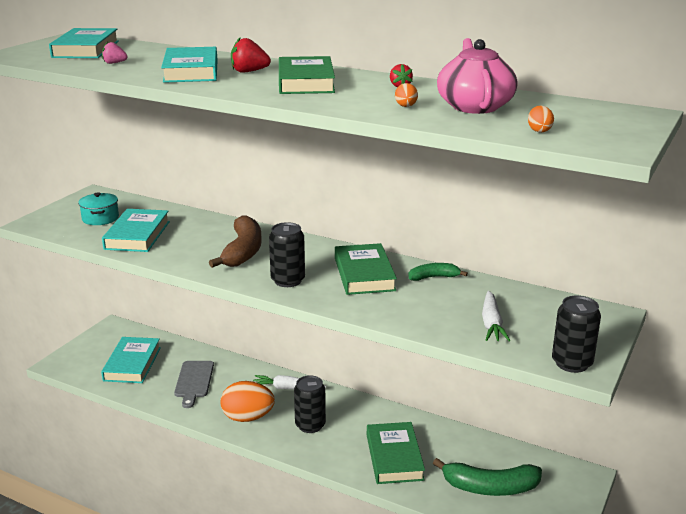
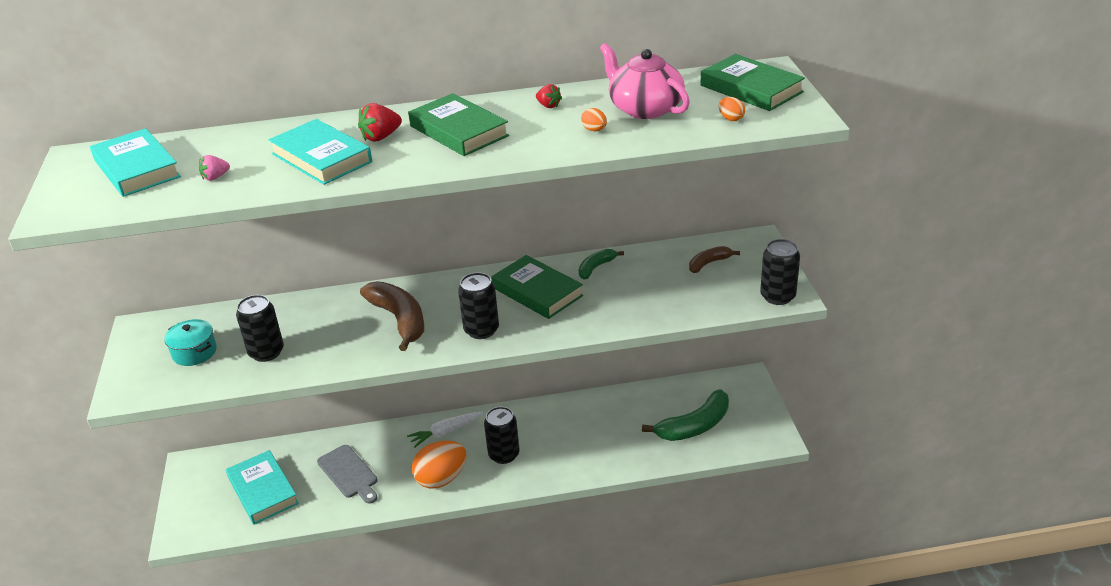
camera: 35 degrees left, 10 degrees up
turquoise book [102,209,170,252] -> black can [236,295,284,362]
green book [367,422,425,484] -> green book moved to [700,54,805,111]
white carrot [482,291,511,342] -> none
none -> brown banana [689,246,740,273]

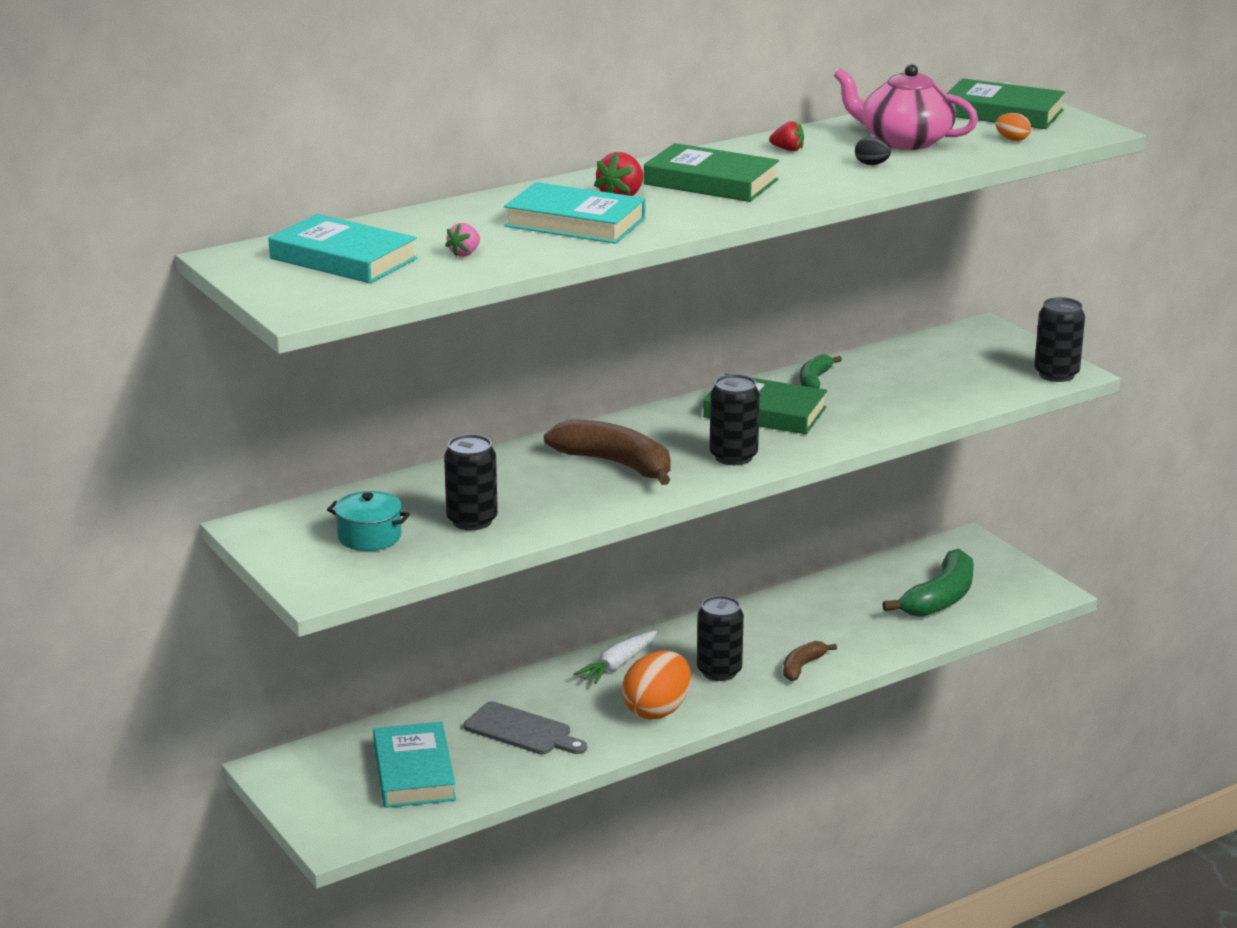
camera: 25 degrees left, 10 degrees down
turquoise book [226,450,299,524] -> turquoise book turned 45 degrees clockwise [373,722,456,808]
orange egg [581,108,607,131] -> black egg [855,137,891,165]
brown banana [689,246,740,273] -> brown banana moved to [783,641,837,681]

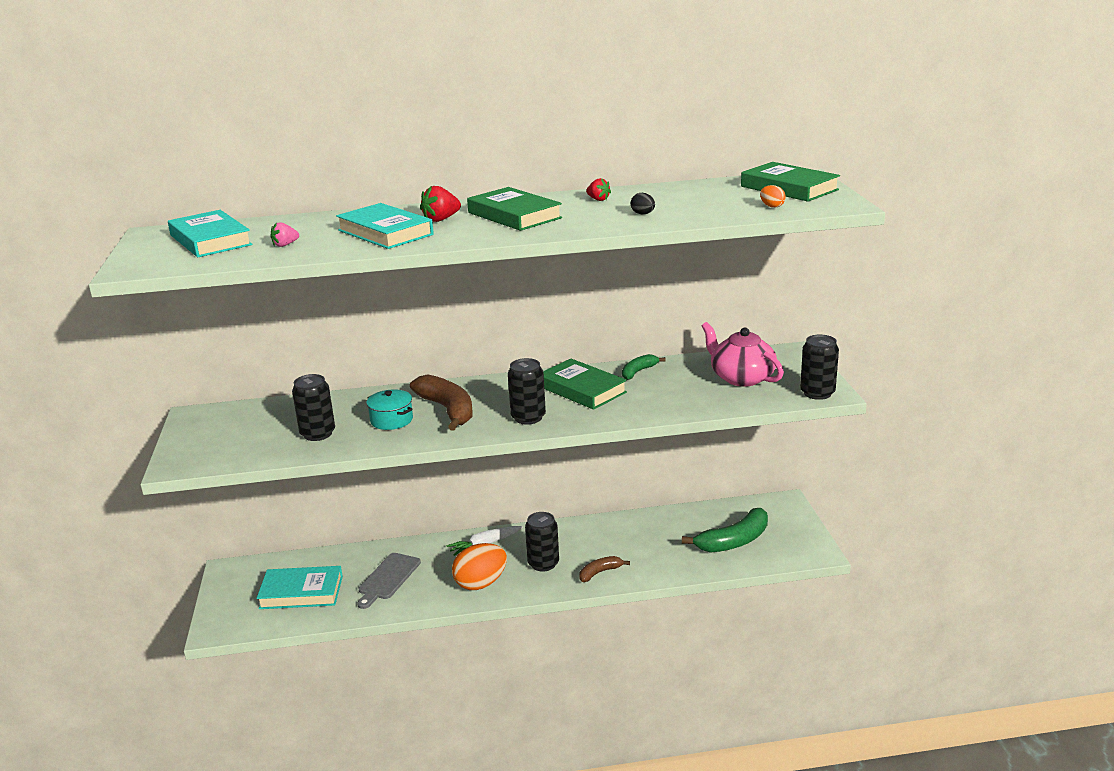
camera: 25 degrees right, 0 degrees up
turquoise pot [327,491,410,551] -> turquoise pot moved to [366,389,413,430]
turquoise book [373,722,456,808] -> turquoise book turned 75 degrees clockwise [257,566,343,609]
grey cutting board [464,701,587,754] -> grey cutting board turned 60 degrees clockwise [357,553,421,609]
pink teapot [834,64,978,150] -> pink teapot moved to [701,322,784,387]

